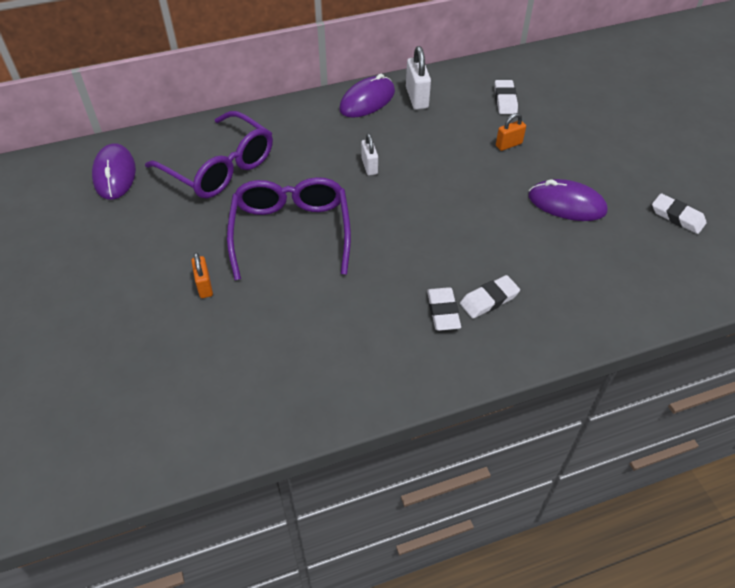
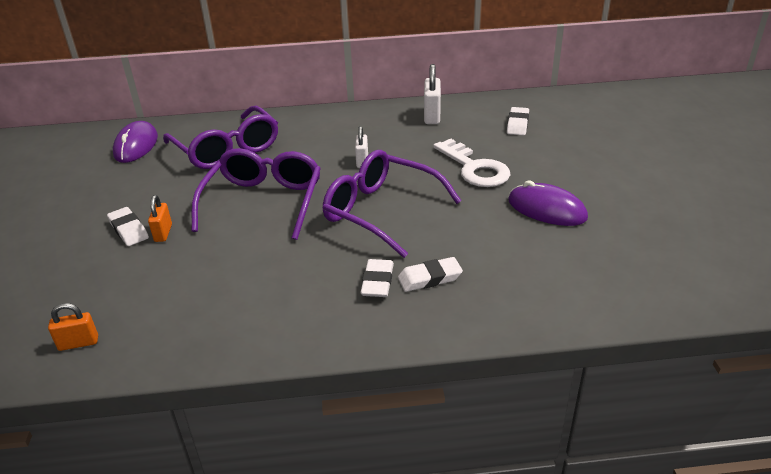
camera: 15 degrees right, 15 degrees down
purple mouse [339,74,395,118] -> none
orange padlock [496,113,526,151] -> orange padlock moved to [48,303,98,351]
white eraser [652,193,707,234] -> white eraser moved to [107,207,149,246]
none -> purple glasses [323,150,461,258]
none -> white key [433,139,511,187]

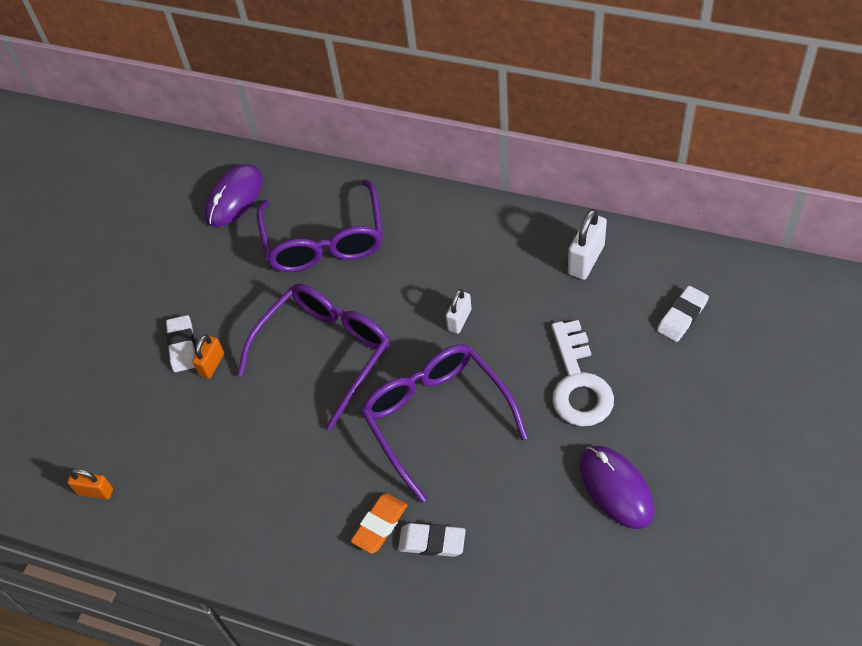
camera: 30 degrees right, 20 degrees up
white eraser [360,259,394,297] -> orange eraser [351,493,407,554]

